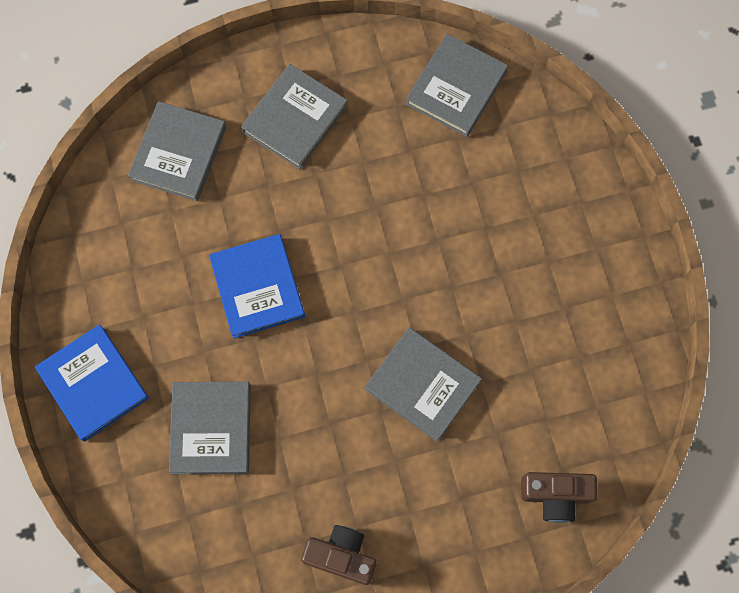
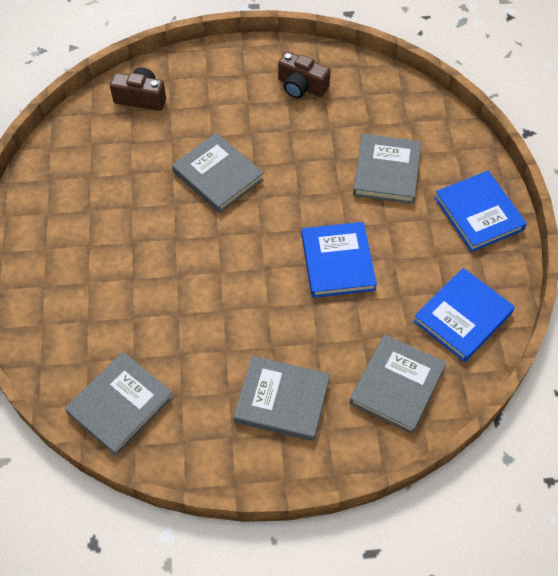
camera: 170 degrees left, 15 degrees down
grey book [241,64,348,169] -> grey book turned 60 degrees clockwise [234,356,330,441]
none -> blue book [413,268,515,362]

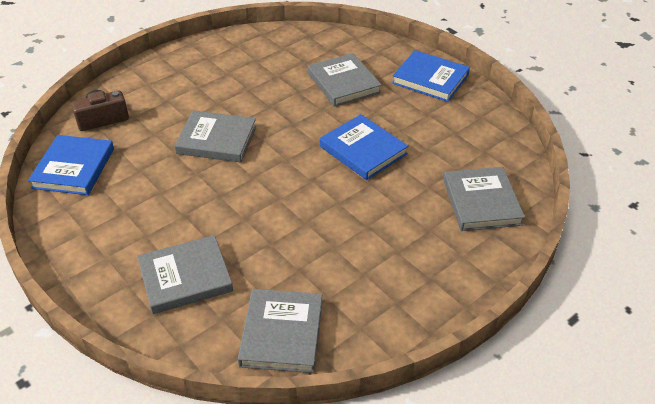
camera: 35 degrees left, 15 degrees down
grey book [234,356,330,441] -> grey book moved to [137,235,233,314]
brown camera [278,51,330,98] -> none
blue book [413,268,515,362] -> blue book moved to [28,135,114,195]

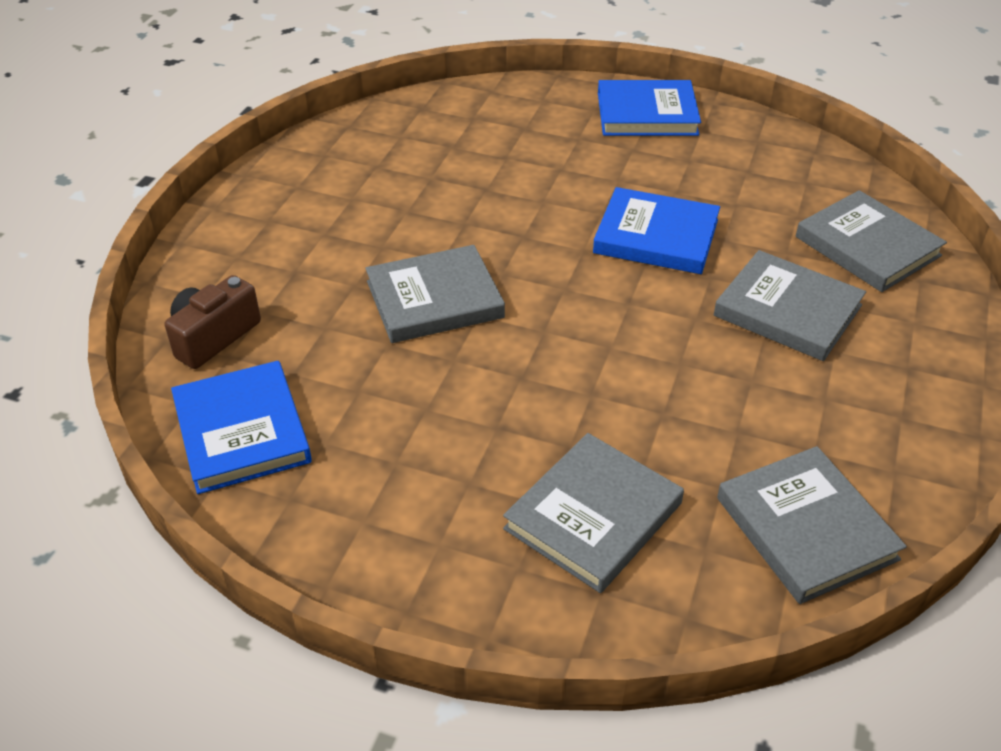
camera: 30 degrees left, 0 degrees up
grey book [308,53,382,107] -> grey book moved to [714,250,866,361]

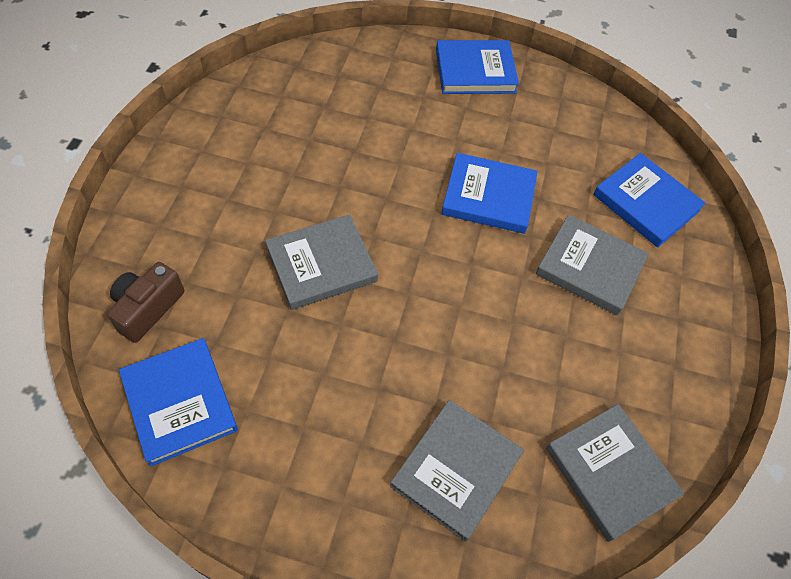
camera: 10 degrees left, 15 degrees up
grey book [796,190,947,292] -> blue book [593,153,706,248]

